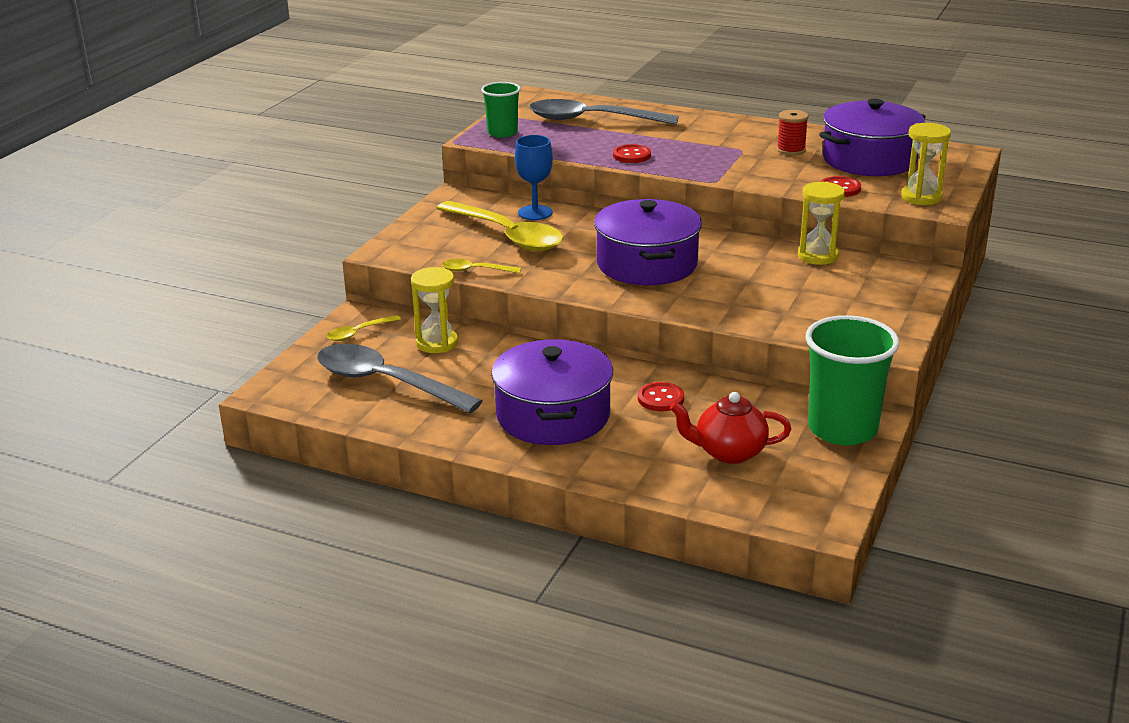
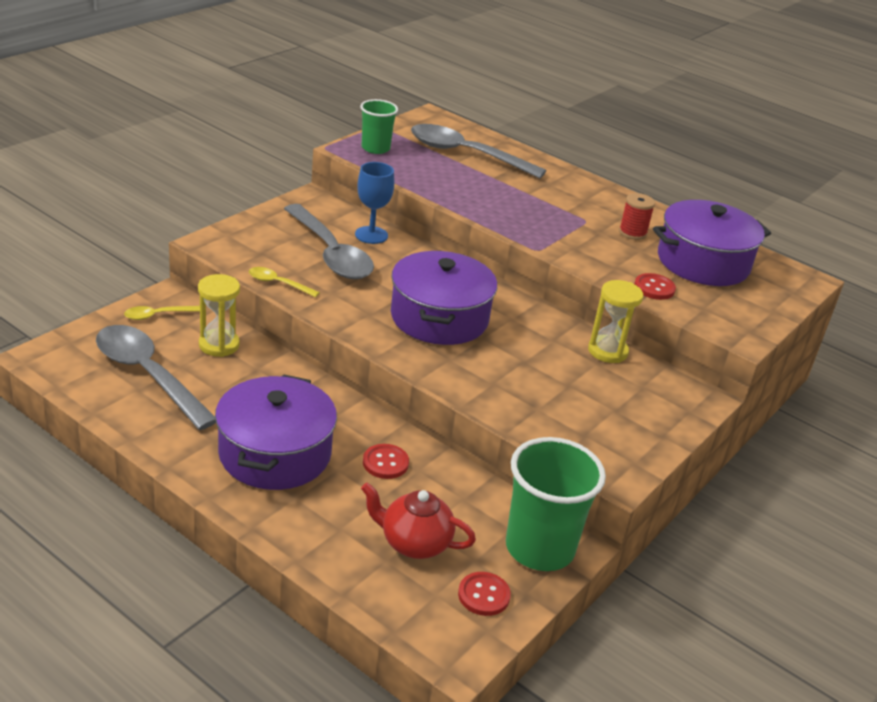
camera: 10 degrees right, 5 degrees up
yellow spoon [436,201,563,251] -> grey spoon [284,204,374,279]
red button [613,144,651,163] -> red button moved to [458,572,511,616]
yellow hourglass [901,123,951,205] -> none

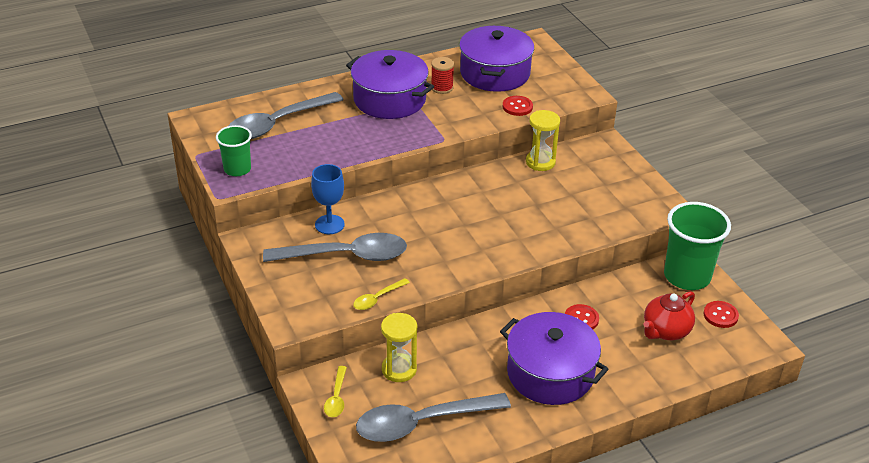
camera: 60 degrees left, 5 degrees up
purple pot [391,251,497,345] -> purple pot moved to [346,50,434,119]

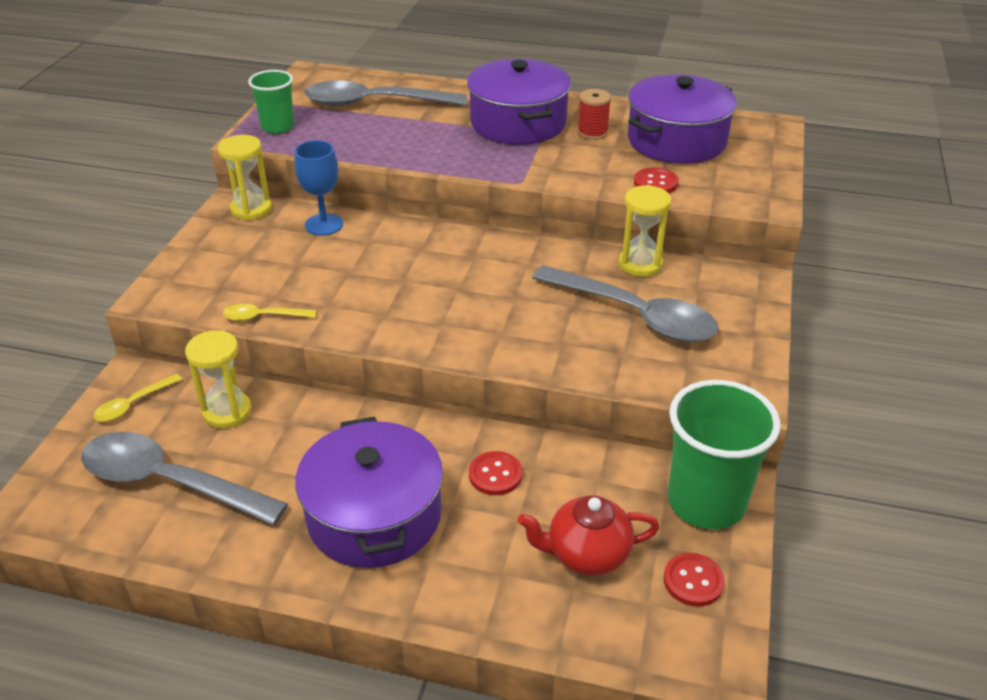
camera: 40 degrees right, 0 degrees up
grey spoon [263,233,407,262] -> grey spoon moved to [532,265,719,342]
none -> yellow hourglass [218,135,272,221]

